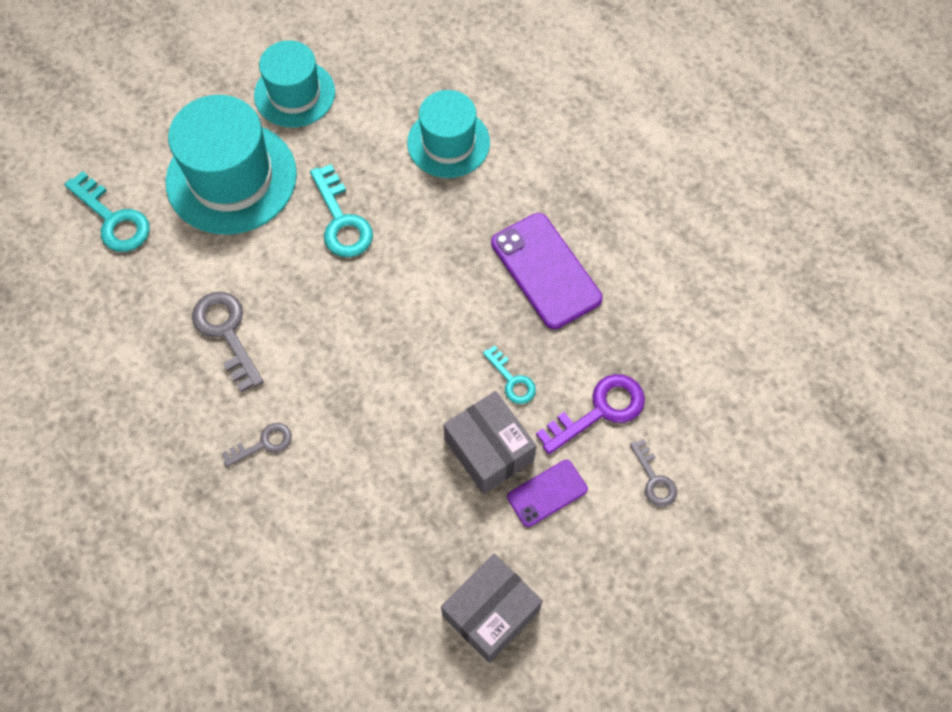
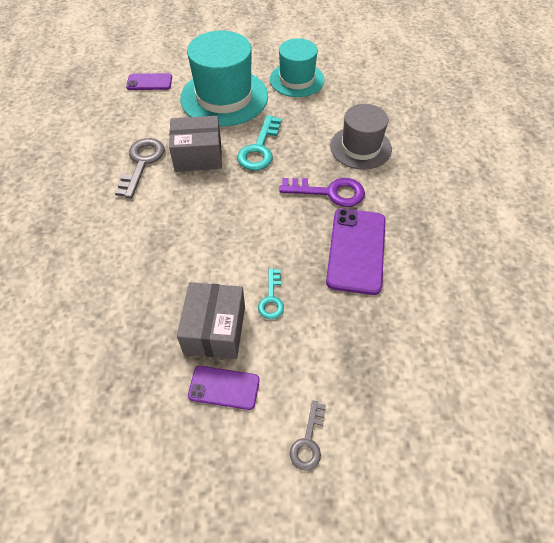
camera: 40 degrees right, 10 degrees down
turquoise key [64,171,150,252] -> purple phone [126,73,172,90]
grey key [222,423,292,467] -> none
turquoise hat [407,90,490,178] -> grey hat [330,104,392,170]
grey box [441,553,543,663] -> grey box moved to [169,116,222,172]
purple key [536,374,645,454] -> purple key moved to [279,178,365,207]

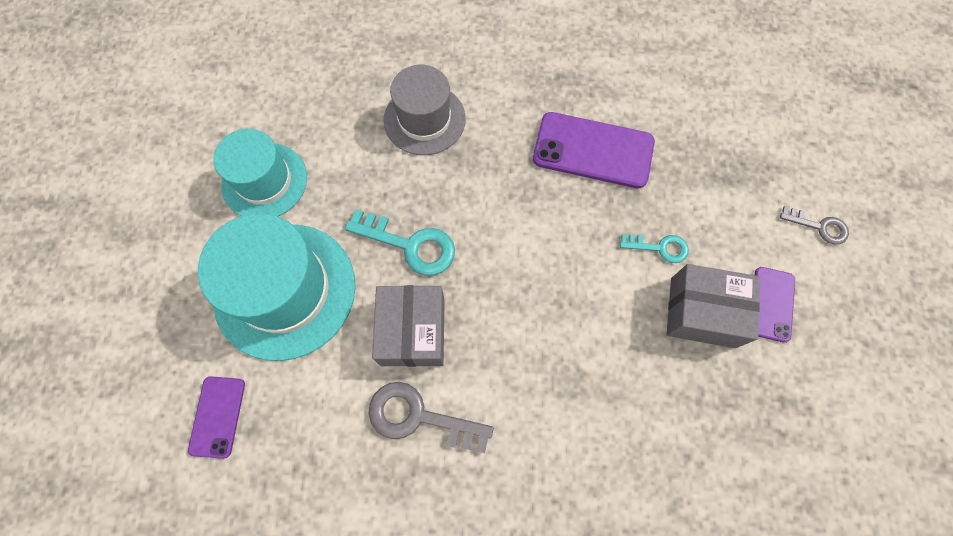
camera: 85 degrees left, 15 degrees up
purple key [279,178,365,207] -> none

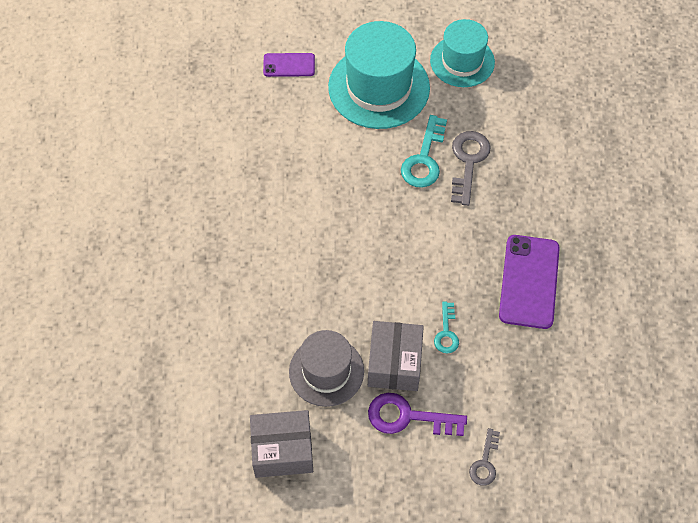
camera: 85 degrees right, 10 degrees down
grey key [369,382,494,453] -> grey key moved to [451,131,491,206]
grey box [372,285,445,367] -> grey box moved to [250,410,313,478]
grey hat [384,65,466,155] -> grey hat moved to [289,330,364,407]
purple phone [755,267,795,343] -> purple key [368,393,467,436]

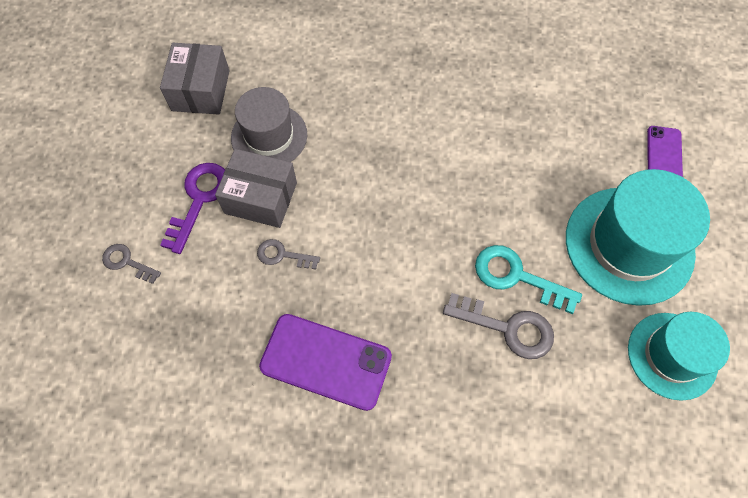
camera: 100 degrees right, 5 degrees up
turquoise key [434,302,459,353] -> grey key [257,239,320,270]

